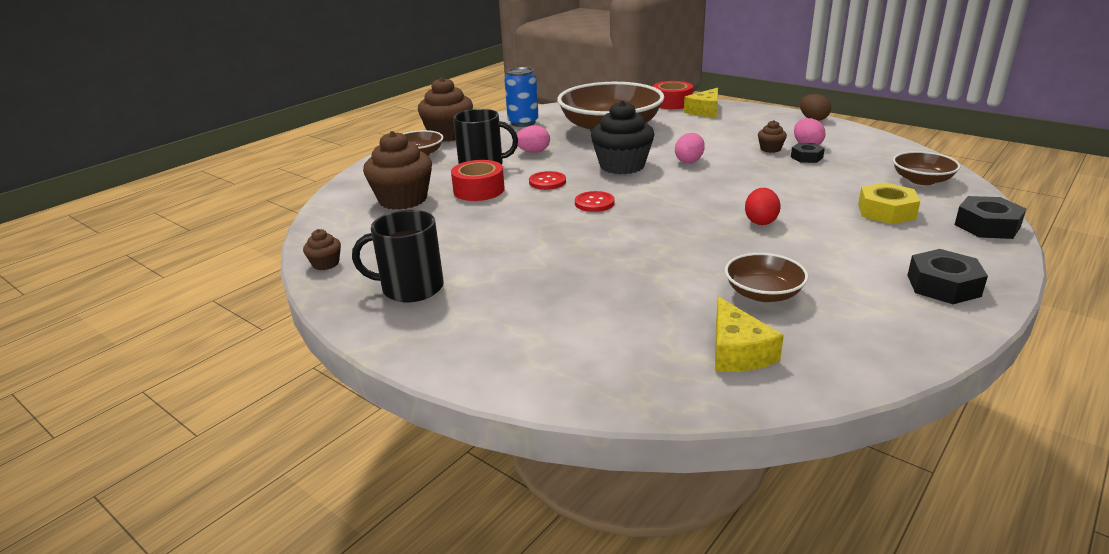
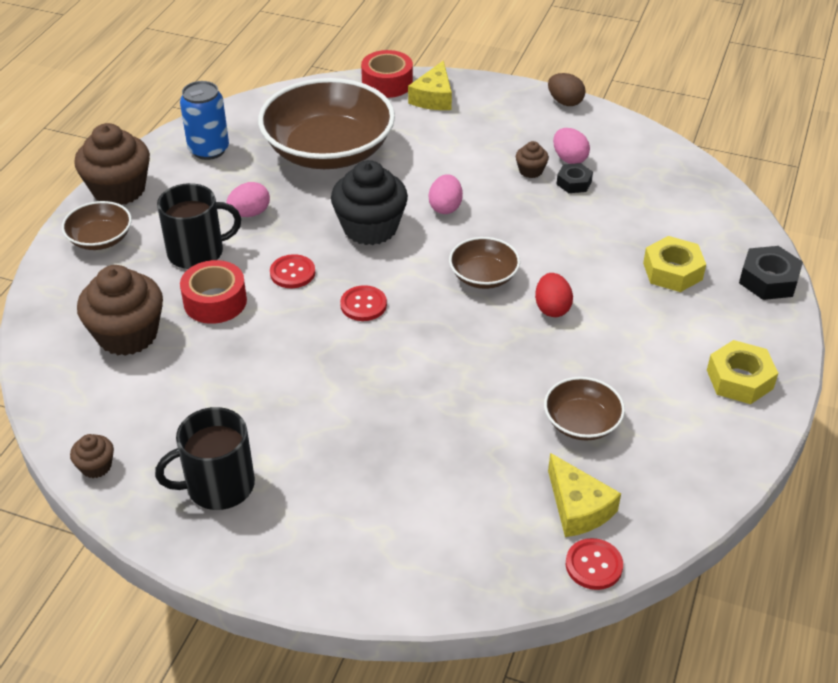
camera: 20 degrees left, 15 degrees up
brown bowl [893,151,961,185] -> brown bowl moved to [449,237,520,289]
black nut [907,249,988,304] -> yellow nut [707,340,778,404]
none -> red button [566,538,623,590]

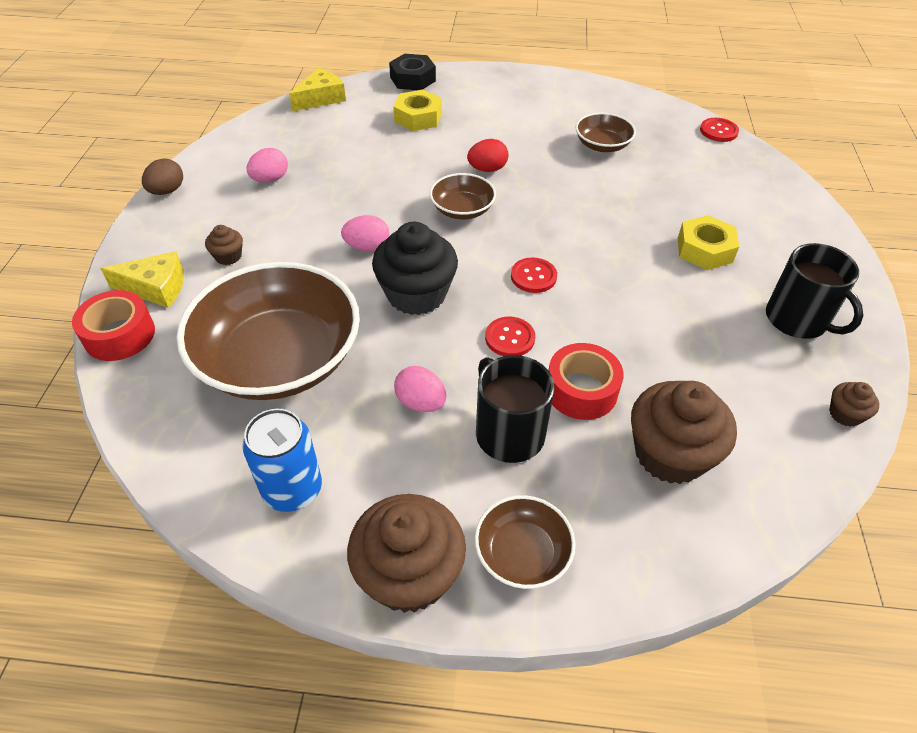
camera: 105 degrees left, 5 degrees up
brown cupcake [516,141,549,178] -> brown cupcake moved to [205,225,243,265]
yellow cheese [548,453,621,537] -> yellow cheese moved to [289,68,346,111]
black nut [556,163,593,193] -> none
yellow nut [707,340,778,404] -> yellow nut moved to [678,215,739,270]

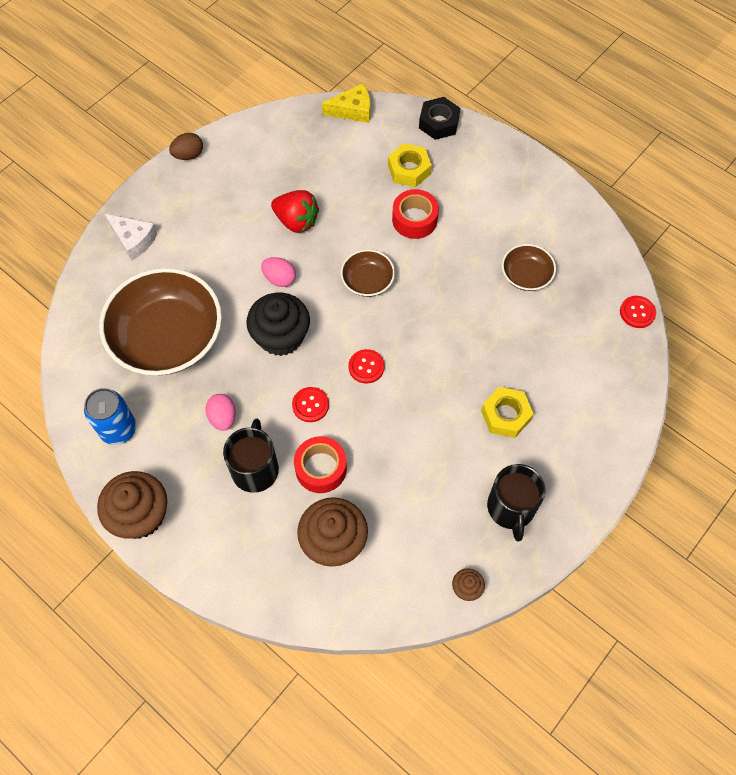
camera: 35 degrees right, 15 degrees up
red tape [72,290,155,361] -> red tape moved to [392,189,439,239]
yellow cheese [101,251,184,308] -> white cheese [105,214,158,261]
brown cupcake [205,225,243,265] -> none
pink egg [247,148,288,182] -> none
red egg [467,139,508,172] -> none
brown bowl [475,495,576,589] -> none
none -> red strawberry [271,190,319,233]

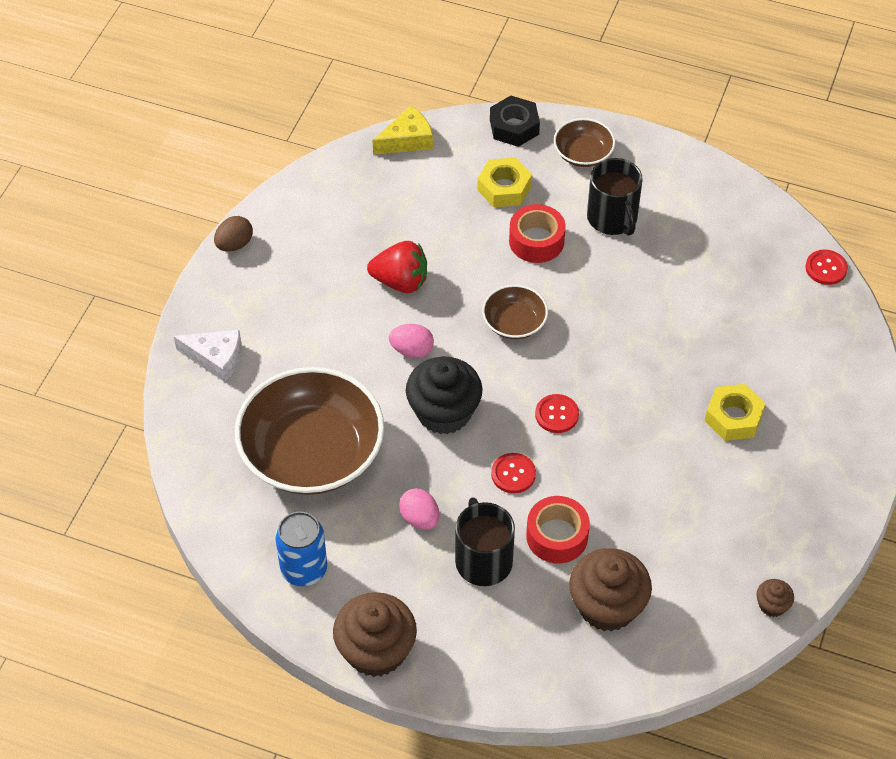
camera: 20 degrees left, 10 degrees down
black mug [487,464,545,542] -> black mug moved to [587,158,643,236]
brown bowl [502,244,556,291] -> brown bowl moved to [554,118,615,167]

